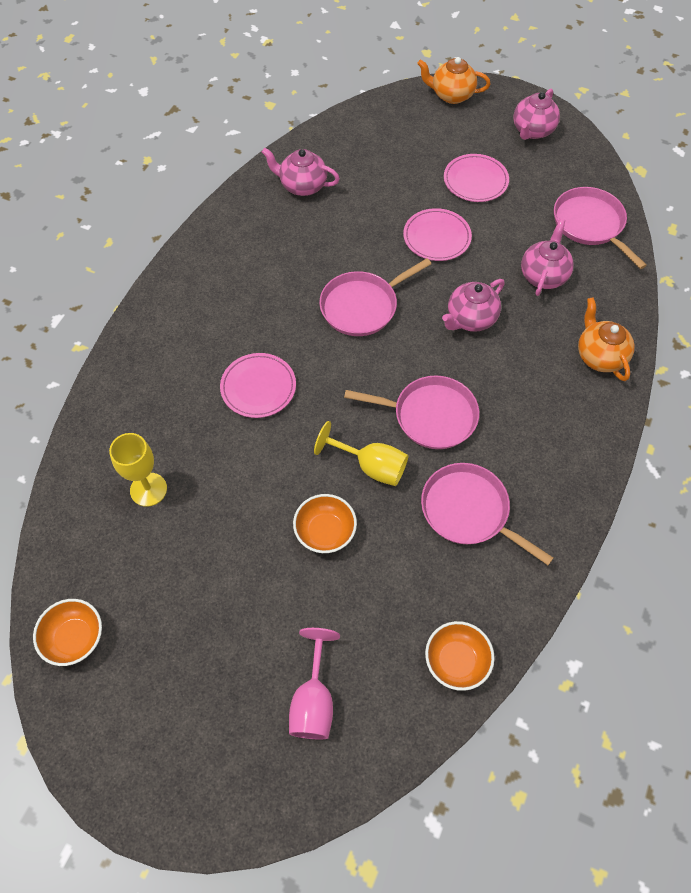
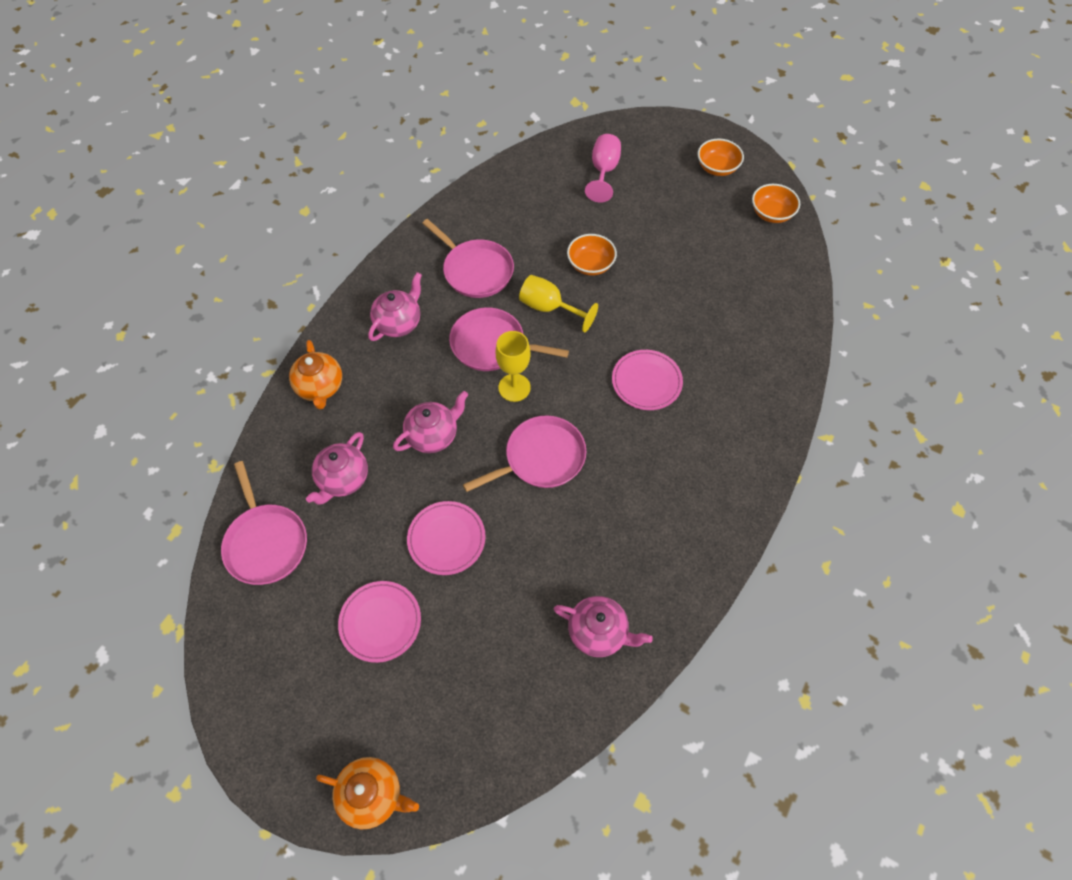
camera: 175 degrees left, 0 degrees up
yellow goblet [109,433,167,507] -> yellow goblet moved to [495,331,531,402]
orange bowl [425,621,495,691] -> orange bowl moved to [698,139,744,176]
pink teapot [513,89,560,140] -> pink teapot moved to [368,272,422,341]

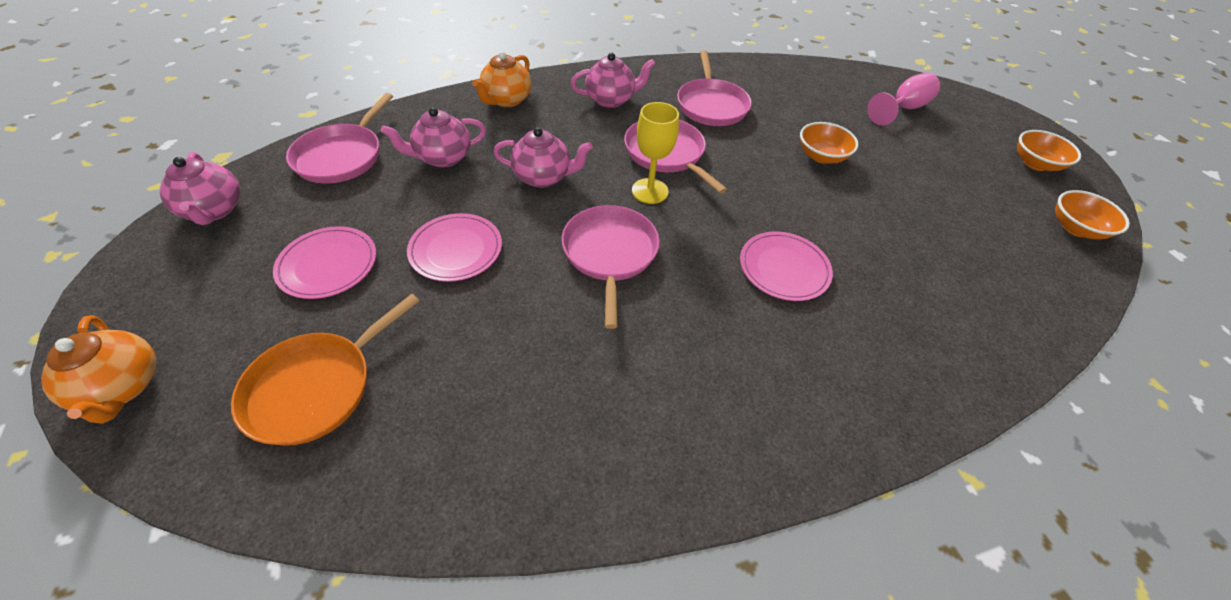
camera: 40 degrees right, 10 degrees down
pink pan [463,416,586,492] -> pink pan turned 105 degrees counterclockwise [562,205,660,329]
yellow goblet [519,275,598,332] -> none
pink teapot [553,596,653,657] -> pink teapot moved to [160,152,241,225]
none -> orange pan [231,294,419,446]

